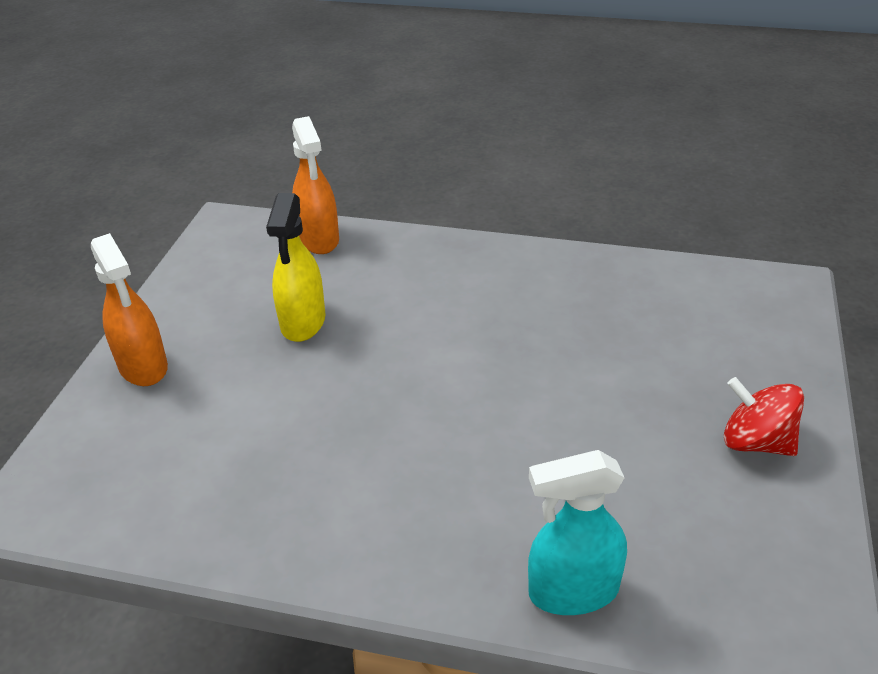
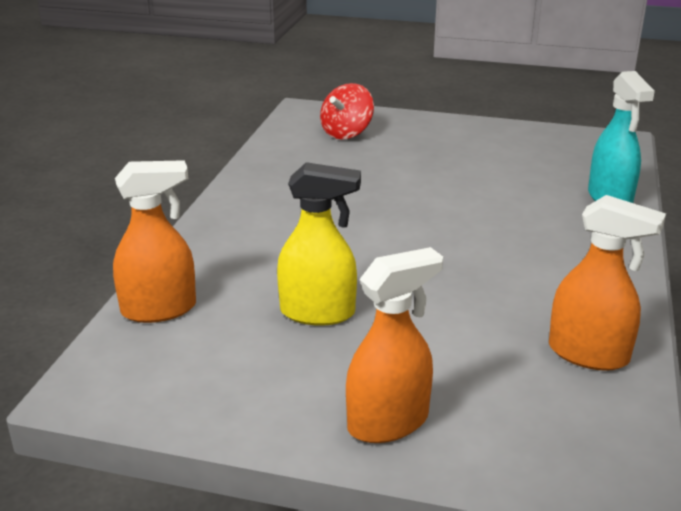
camera: 90 degrees left, 10 degrees down
red spinning top [724,377,804,456] -> red spinning top moved to [320,83,374,139]
none -> orange spray bottle [549,195,666,371]

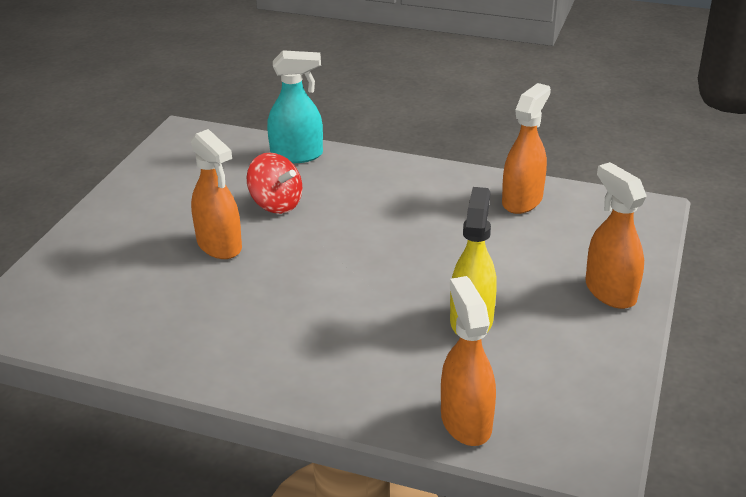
camera: 85 degrees left, 5 degrees up
red spinning top [320,83,374,139] -> red spinning top moved to [246,153,302,214]
none -> orange spray bottle [191,129,242,259]

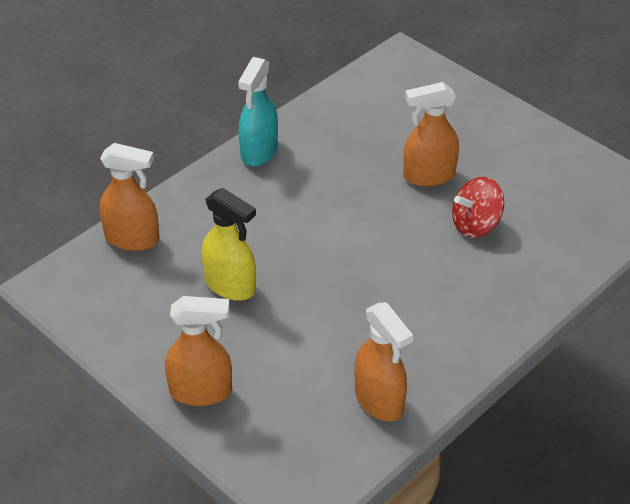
camera: 115 degrees right, 10 degrees up
turquoise spray bottle [267,50,323,163] -> turquoise spray bottle moved to [238,57,278,166]

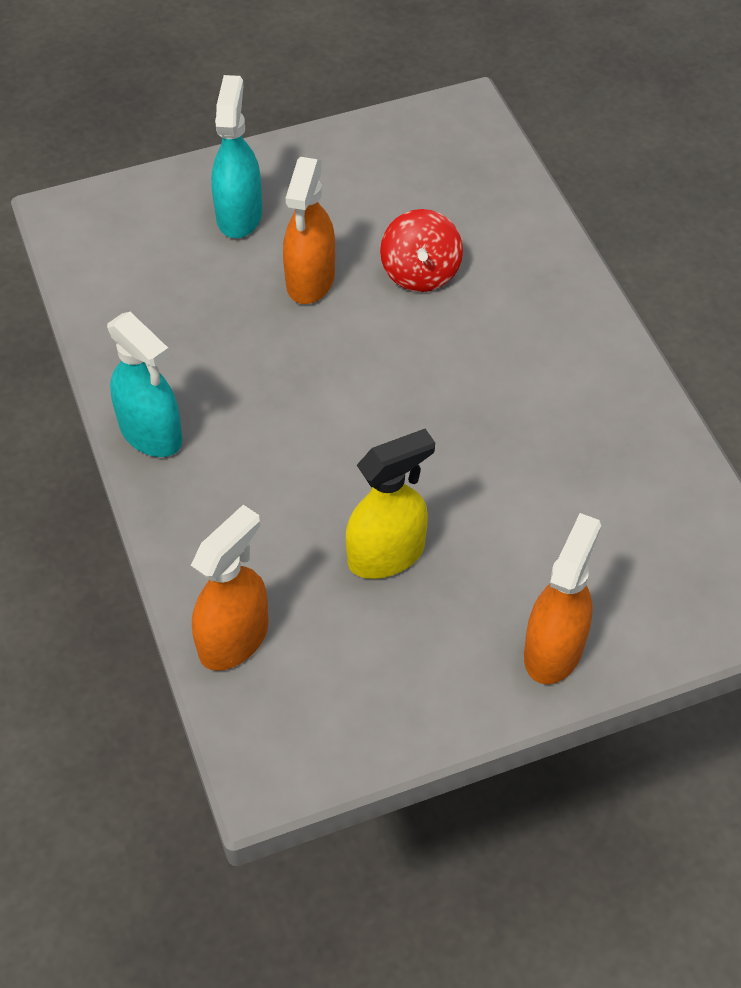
camera: 65 degrees left, 10 degrees up
orange spray bottle [354,302,413,422] -> none
none -> turquoise spray bottle [211,75,262,238]

